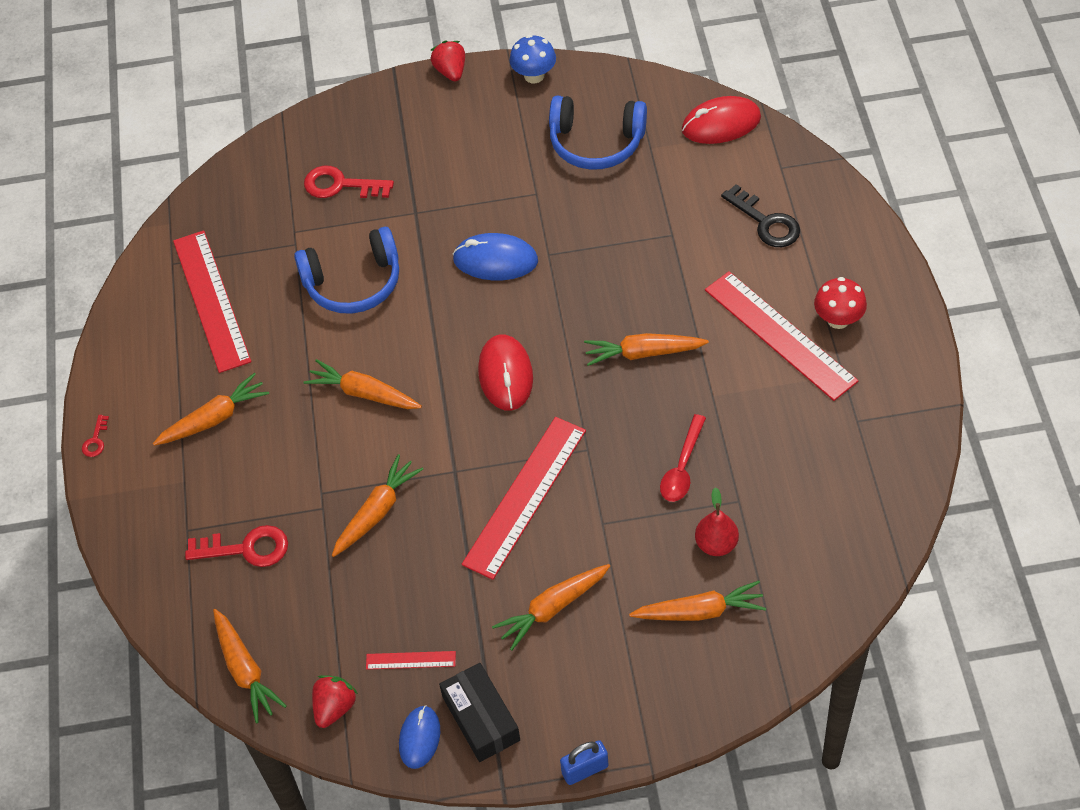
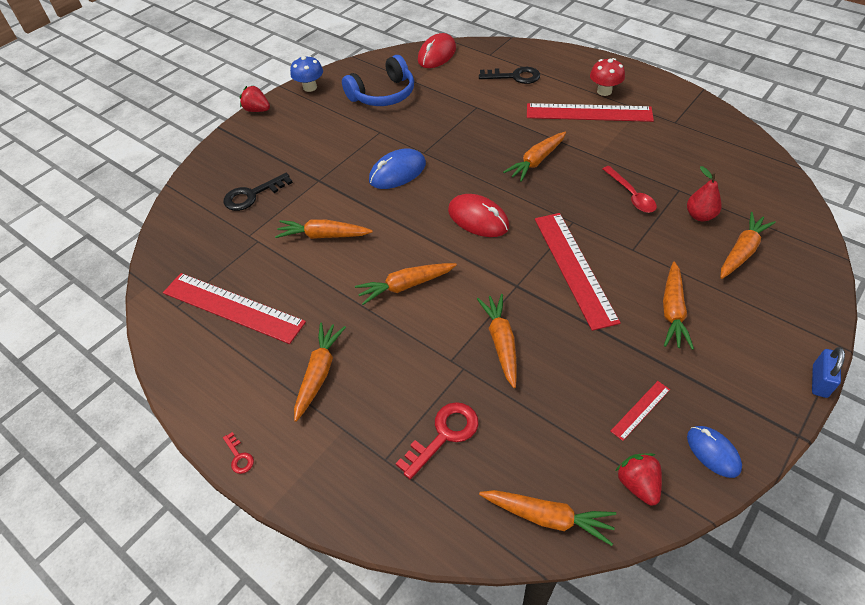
camera: 45 degrees left, 5 degrees down
blue headphones [294,227,399,314] -> orange carrot [275,219,373,239]
red key [304,165,394,198] -> black key [223,173,293,211]
black box [439,663,520,762] -> none

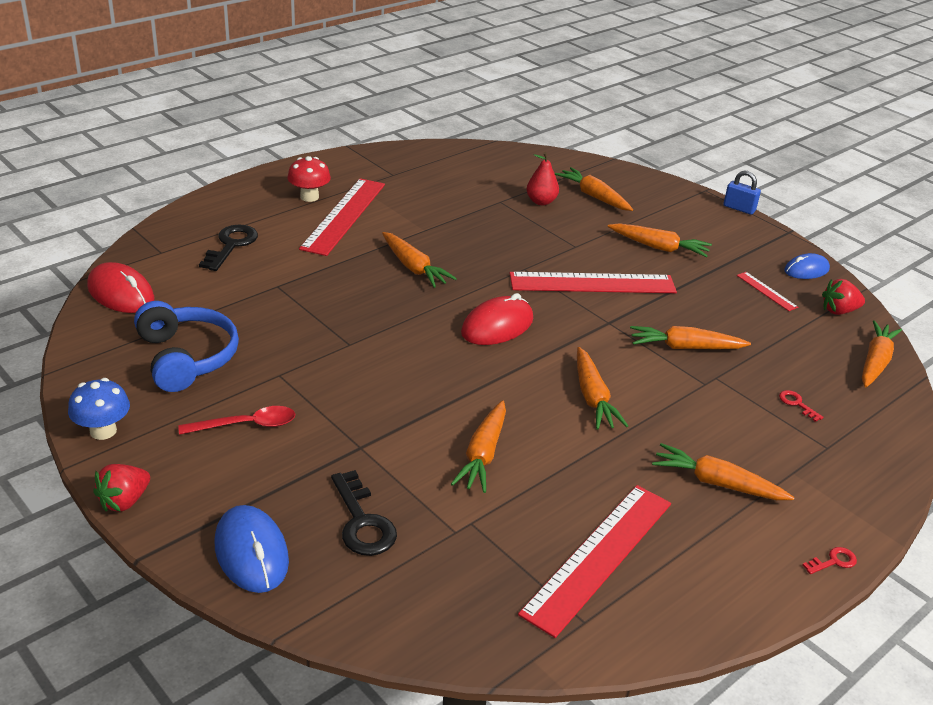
camera: 85 degrees left, 15 degrees down
blue mouse [369,148,426,189] -> blue mouse moved to [215,505,289,593]
red key [396,402,478,480] -> red key [779,390,824,422], size x0.50
red spoon [603,166,657,213] -> red spoon moved to [179,406,295,435]

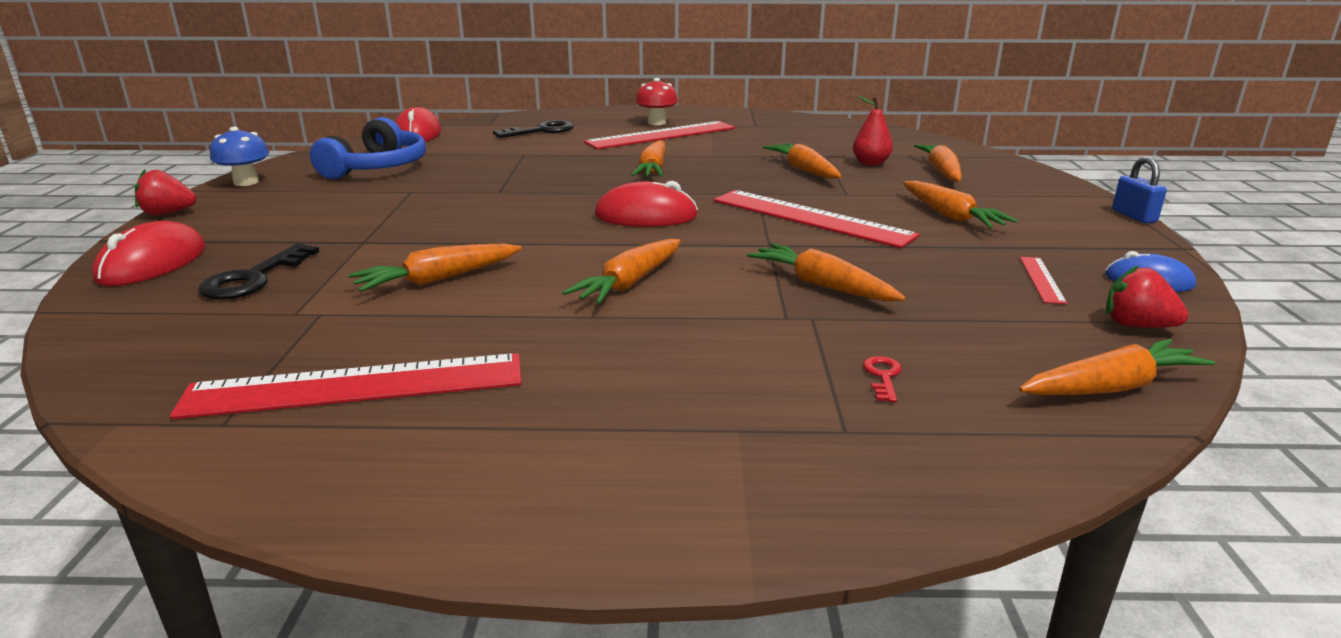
camera: 45 degrees right, 10 degrees down
red spoon [179,406,295,435] -> none
blue mouse [215,505,289,593] -> red mouse [92,221,206,286]
orange carrot [652,443,795,500] -> orange carrot moved to [763,143,842,179]
red key [803,547,857,574] -> none

